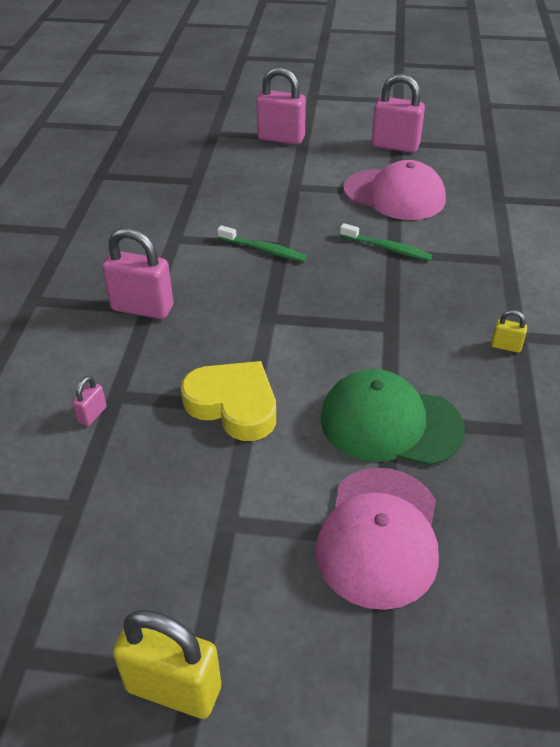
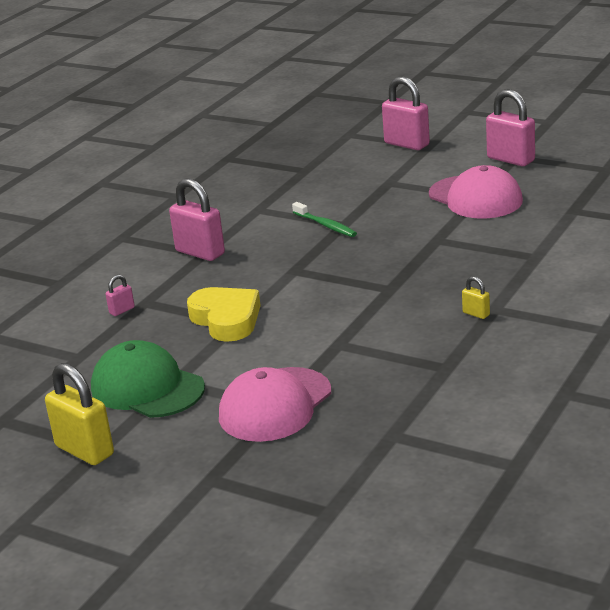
camera: 25 degrees right, 15 degrees down
green cap [320,369,465,466] -> green cap moved to [91,340,205,418]
green toothbrush [340,223,432,261] -> none

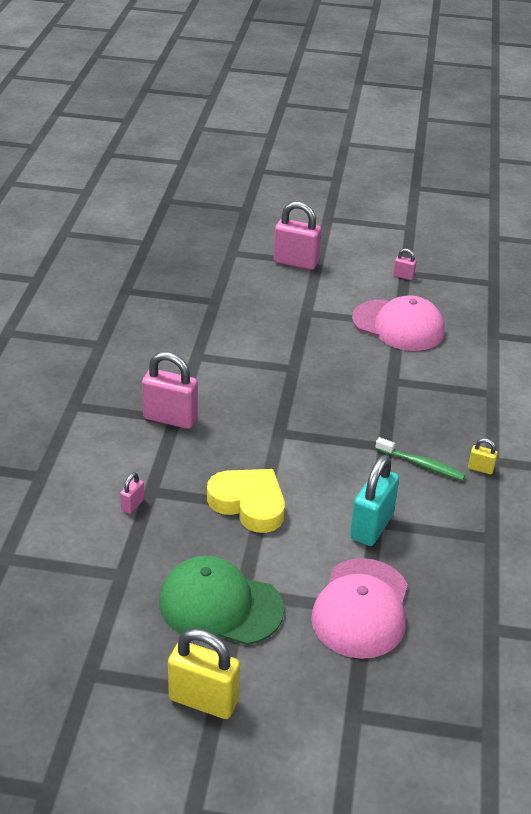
camera: 25 degrees left, 10 degrees up
green toothbrush [292,202,357,237] -> green toothbrush moved to [375,437,465,481]
pink padlock [486,89,535,166] -> pink padlock [393,248,416,280], size x0.47
none -> turquoise padlock [350,455,399,546]

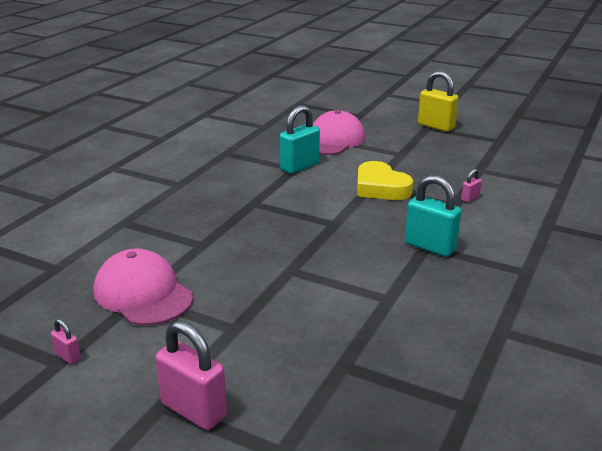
camera: 160 degrees left, 10 degrees down
pink padlock [142,352,198,429] -> turquoise padlock [405,175,462,257]
green cap [159,556,284,645] -> none
green toothbrush [375,437,465,481] -> none
yellow padlock [468,438,498,474] -> none

